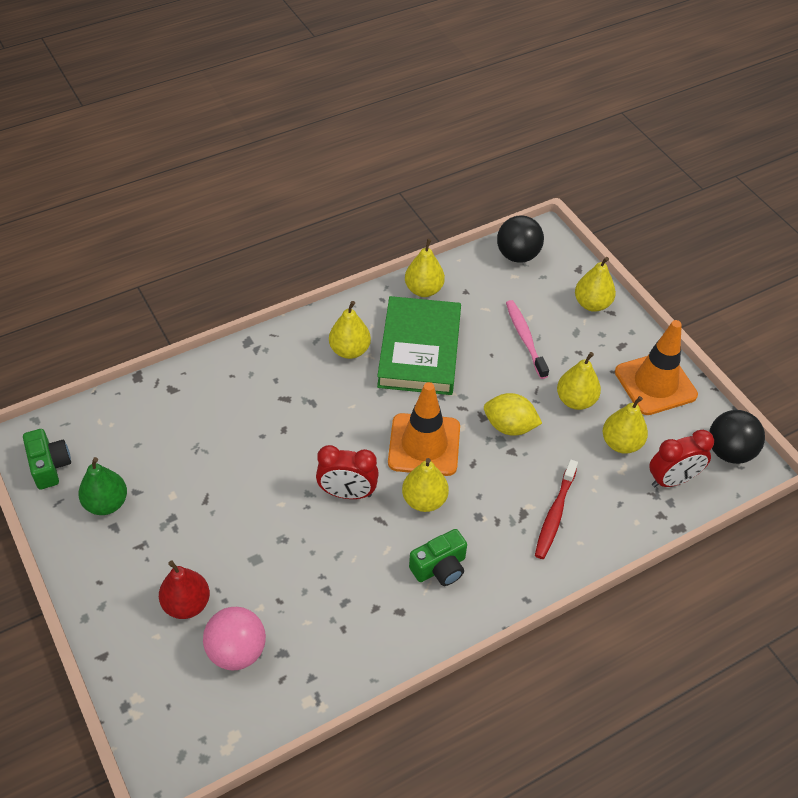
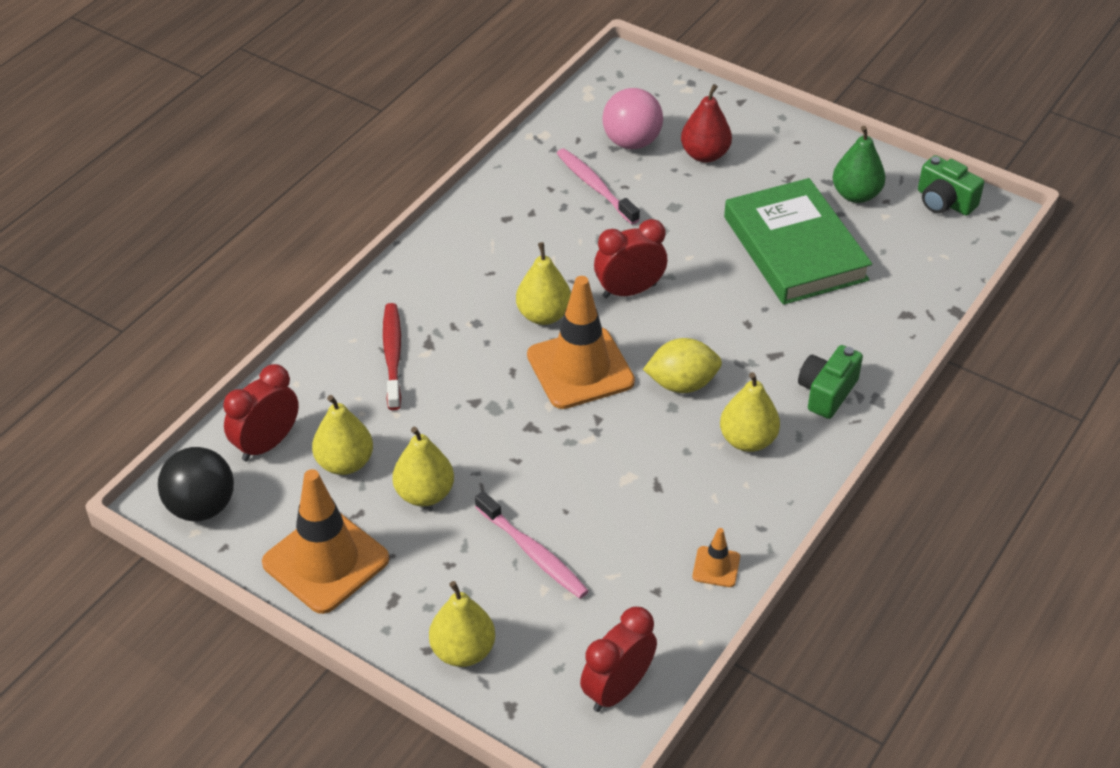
camera: 155 degrees right, 5 degrees down
green book [377,296,461,395] -> green book moved to [724,178,872,305]
yellow pear [405,239,445,297] -> orange traffic cone [692,528,740,587]
green camera [409,529,467,586] -> green camera moved to [798,345,863,419]
yellow lemon [484,393,542,436] -> yellow lemon moved to [643,338,722,393]
black ball [497,216,544,263] -> red clock [580,607,657,712]
none -> pink toothbrush [557,149,640,224]

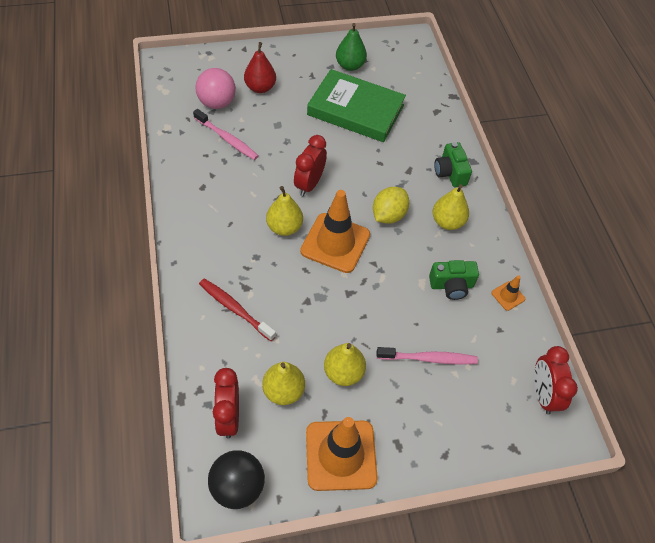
camera: 50 degrees left, 10 degrees up
yellow pear [429,581,495,667] -> none
pink toothbrush [557,149,640,224] -> pink toothbrush turned 150 degrees counterclockwise [193,109,259,160]
green camera [918,155,984,216] -> green camera moved to [429,260,479,300]

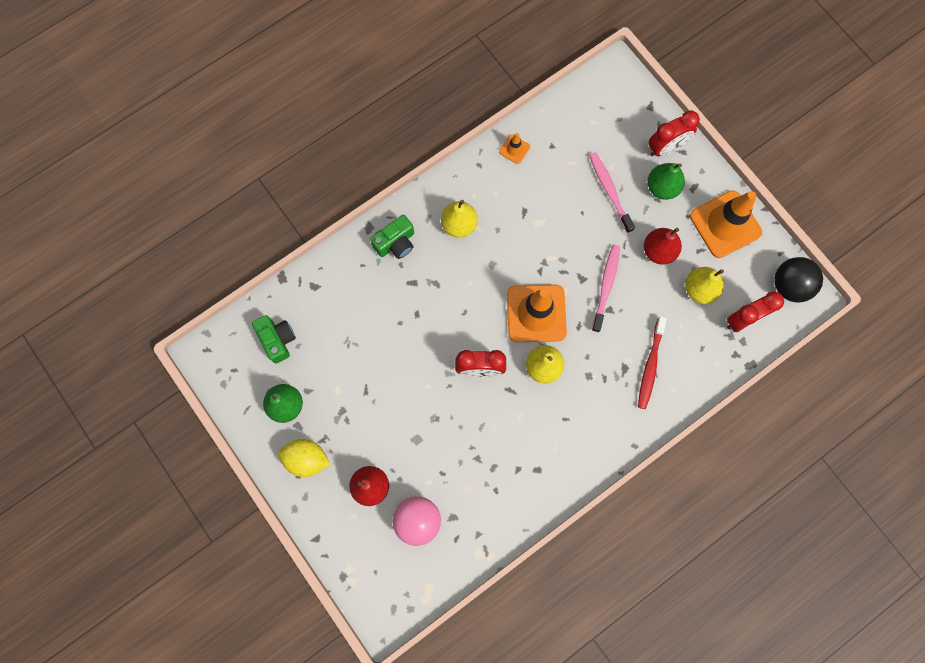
camera: 110 degrees left, 20 degrees up
pink toothbrush [193,109,259,160] -> pink toothbrush moved to [592,245,620,332]
green book [307,69,406,142] -> none
yellow pear [324,343,366,386] -> red pear [644,228,682,265]
yellow lemon [373,187,409,224] -> yellow lemon moved to [278,439,330,477]
green camera [429,260,479,300] -> green camera moved to [252,315,296,364]
red clock [534,346,578,415] -> red clock moved to [648,111,700,157]
none -> green pear [647,163,685,200]

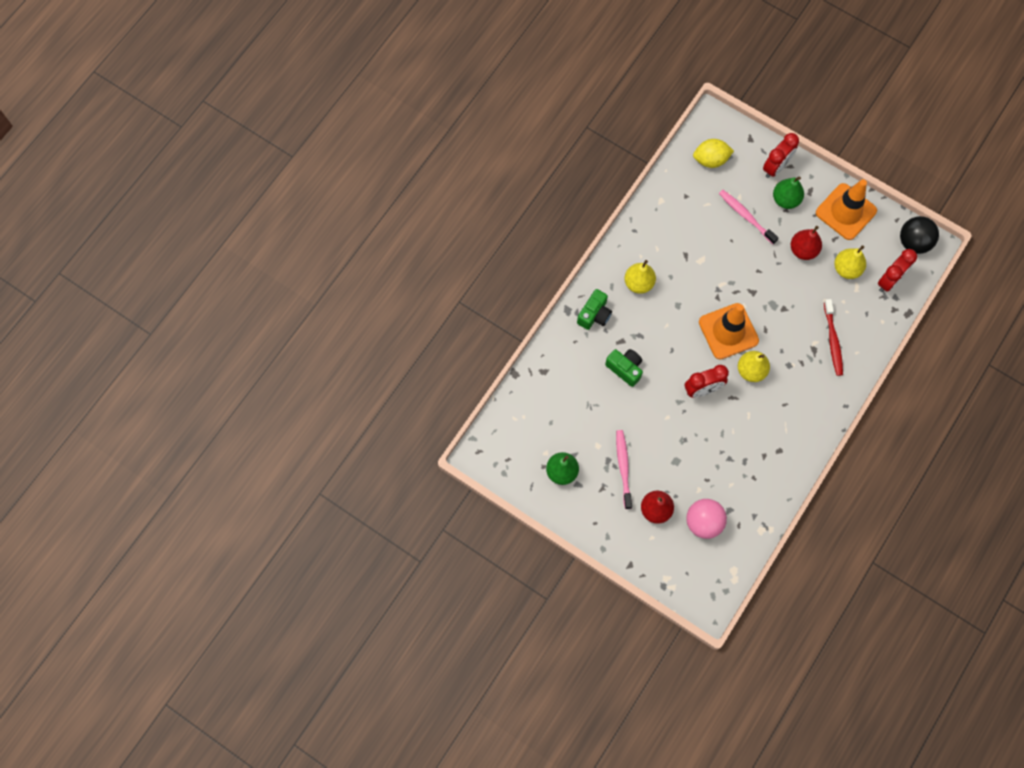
camera: 20 degrees left, 5 degrees down
green camera [252,315,296,364] -> green camera moved to [605,349,643,387]
yellow lemon [278,439,330,477] -> yellow lemon moved to [693,139,734,168]
orange traffic cone [499,133,530,164] -> none
pink toothbrush [592,245,620,332] -> pink toothbrush moved to [616,430,632,509]

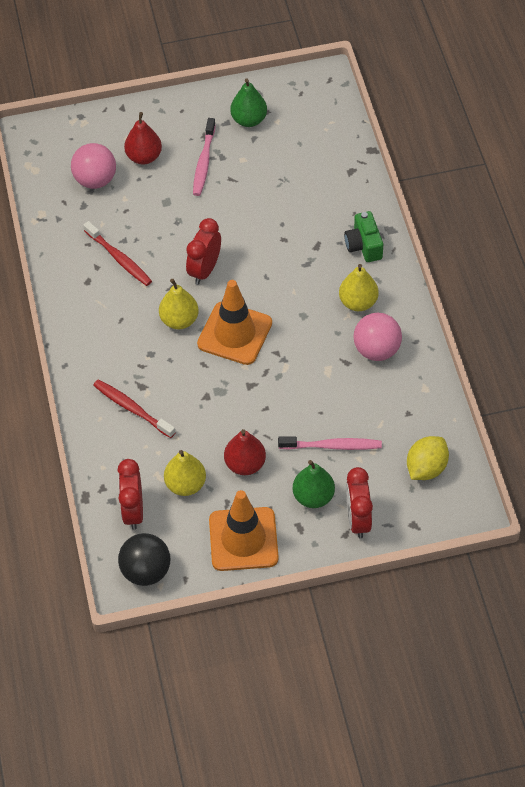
camera: 135 degrees right, 15 degrees down
green camera [605,349,643,387] -> none
pink toothbrush [616,430,632,509] -> pink toothbrush turned 60 degrees clockwise [193,118,216,196]
none -> red toothbrush [83,221,152,286]
none -> pink ball [353,313,402,361]

